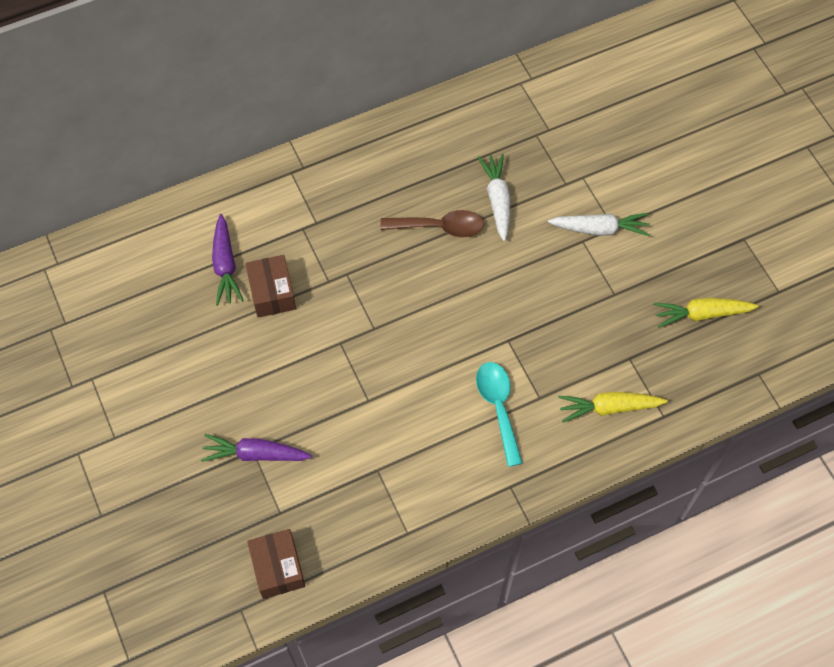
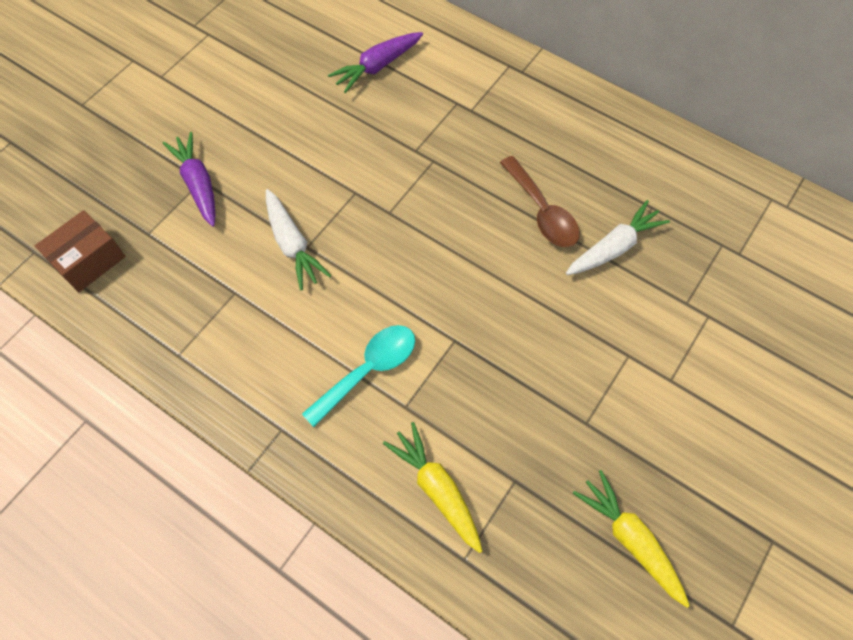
camera: 60 degrees right, 0 degrees up
brown box [245,255,296,318] -> none
white carrot [548,213,650,236] -> white carrot moved to [266,189,331,290]

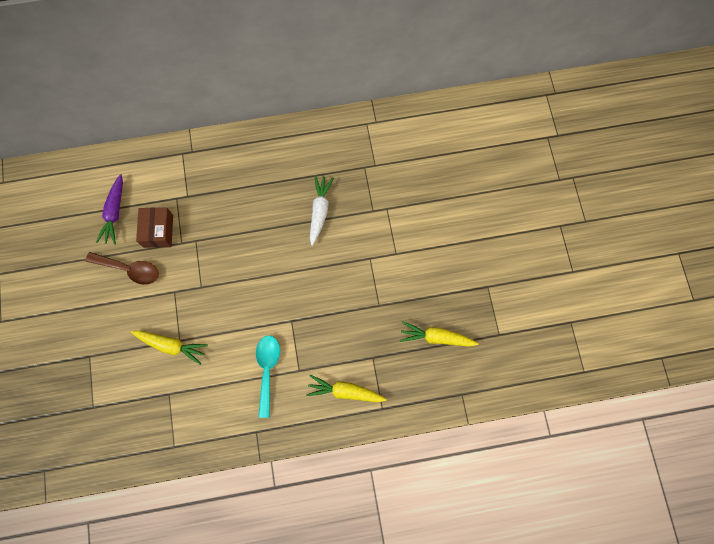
camera: 45 degrees left, 10 degrees up
brown box [35,210,126,293] -> brown box moved to [136,207,173,248]
purple carrot [162,132,216,227] -> none
white carrot [266,189,331,290] -> yellow carrot [131,331,208,365]
brown spoon [500,156,580,247] -> brown spoon moved to [85,252,159,285]

